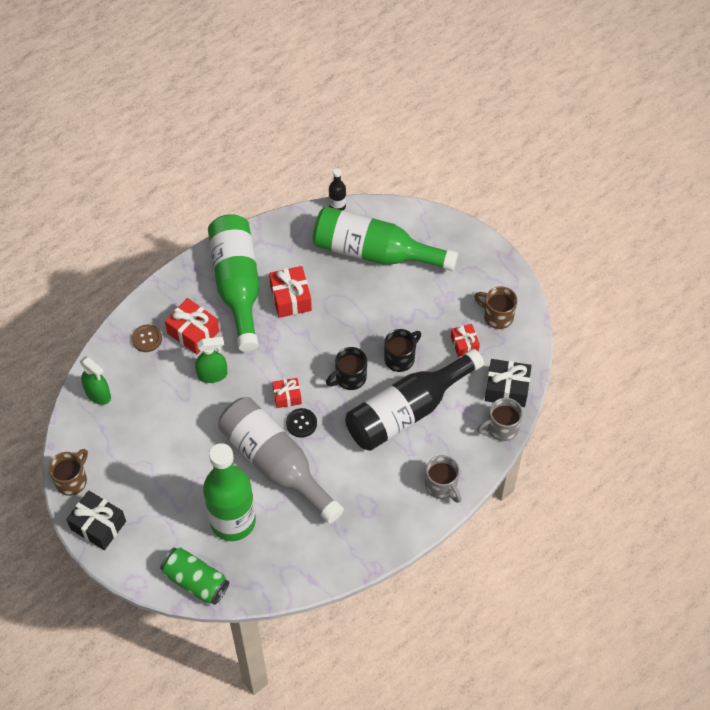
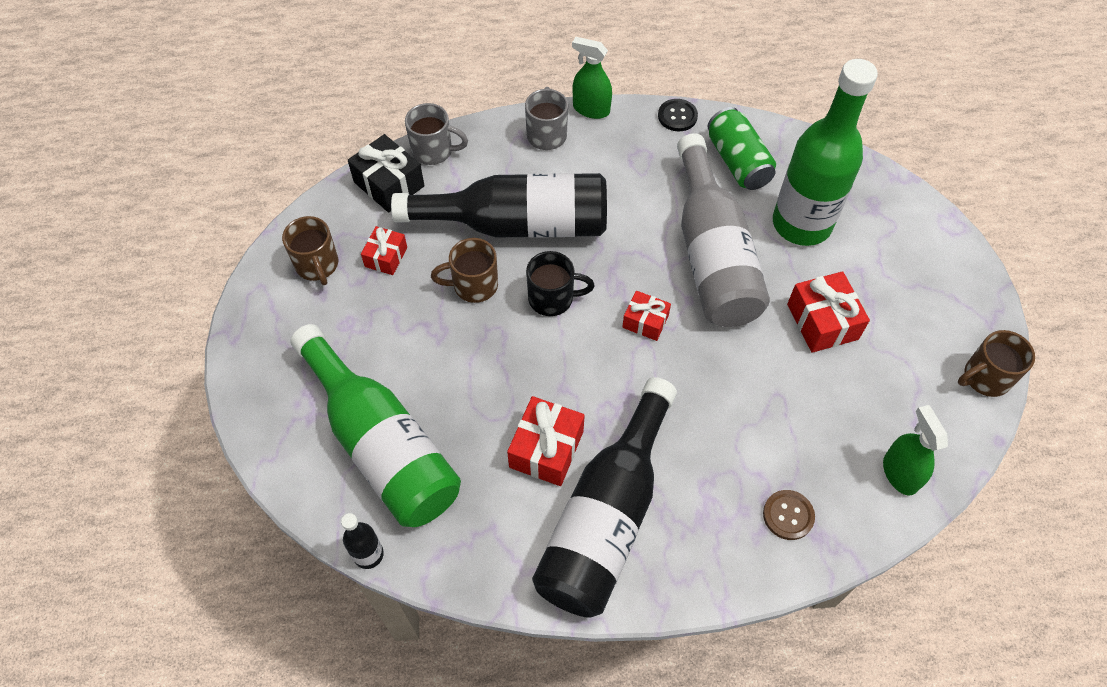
camera: 145 degrees left, 0 degrees up
black gift [66,490,126,550] -> none
green can [160,548,229,605] -> green can moved to [708,107,776,190]
red gift [165,298,219,354] -> red gift moved to [787,271,870,353]
green spray bottle [195,337,228,383] -> green spray bottle moved to [572,37,612,119]
green bottle [208,214,260,352] -> black bottle [532,377,677,618]
black button [286,408,317,438] -> black button moved to [658,99,698,131]
black mug [384,329,421,372] -> brown mug [431,238,498,303]

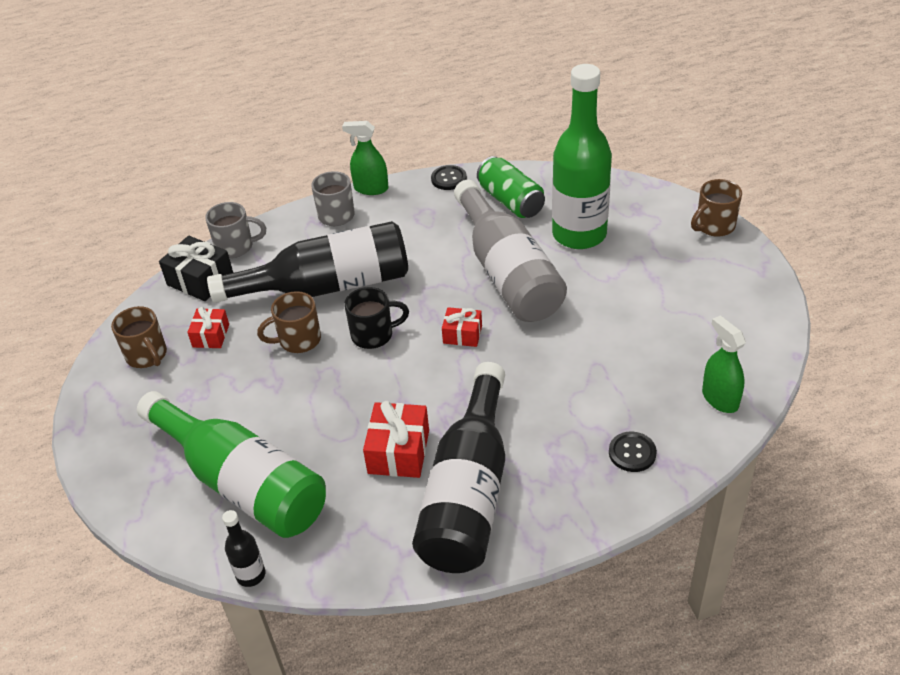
camera: 10 degrees left, 15 degrees down
brown button [763,490,815,540] -> black button [609,431,657,472]
red gift [787,271,870,353] -> none
brown mug [958,330,1035,397] -> brown mug moved to [691,179,742,237]

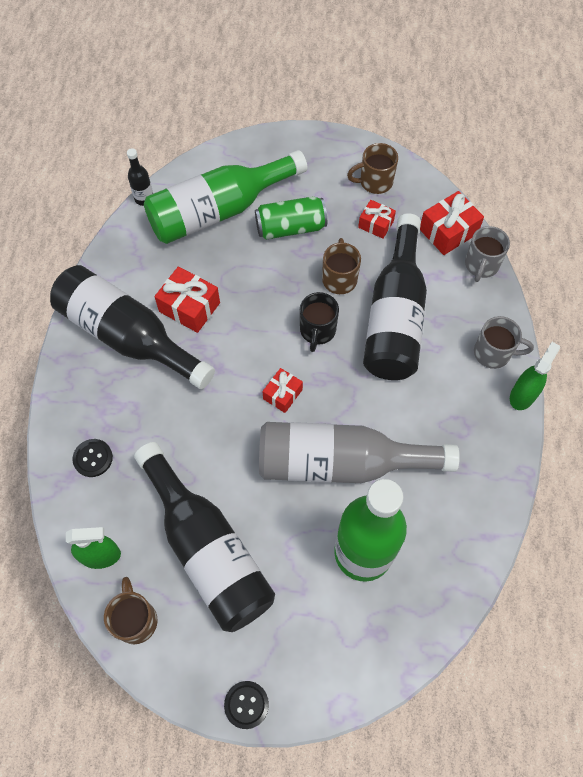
camera: 110 degrees right, 20 degrees up
black gift [159,236,233,301] -> red gift [420,191,484,255]
black button [431,165,467,190] -> black button moved to [224,681,269,729]
green can [477,156,545,218] -> green can moved to [255,196,327,240]
brown mug [691,179,742,237] -> brown mug moved to [104,577,157,644]
none -> black bottle [134,442,275,632]

